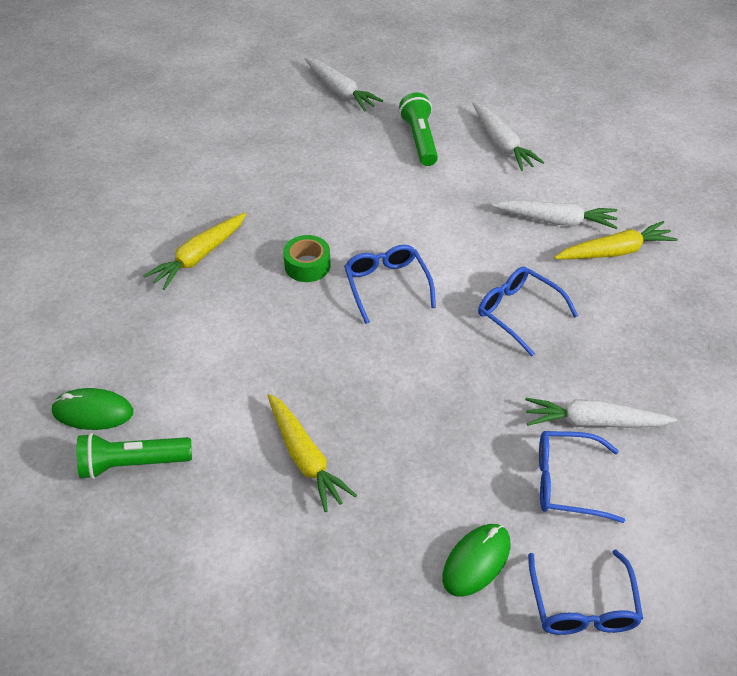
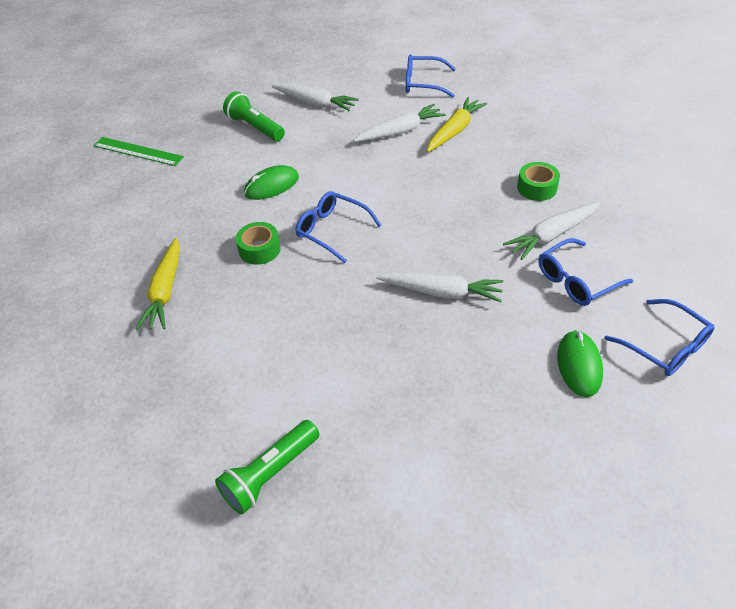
camera: 35 degrees left, 0 degrees up
green mouse [51,388,133,430] -> green mouse moved to [244,165,299,200]
yellow carrot [267,394,357,512] -> none
white carrot [304,57,383,112] -> white carrot moved to [376,273,503,303]
blue glasses [478,266,578,356] -> blue glasses moved to [405,54,456,97]
none -> green ruler [93,137,184,166]
none -> green tape [517,162,560,201]

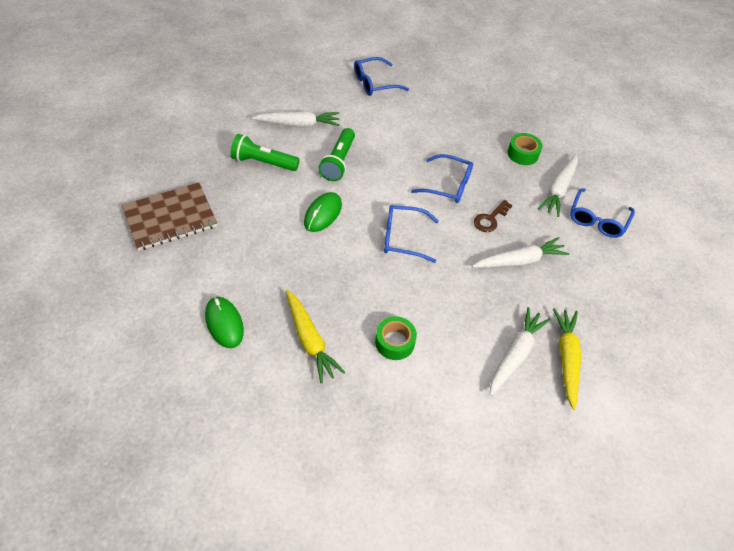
camera: 35 degrees left, 5 degrees up
green ruler [93,137,184,166] -> brown notebook [122,182,217,251]
green flashlight [215,420,319,515] -> green flashlight moved to [318,128,355,181]
green tape [236,222,281,265] -> green tape moved to [375,316,417,360]
white carrot [353,104,446,142] -> white carrot moved to [489,307,551,396]
yellow carrot [427,97,487,152] -> yellow carrot moved to [553,309,581,410]
green mouse [557,330,603,397] -> green mouse moved to [205,297,244,348]
blue glasses [604,299,715,376] -> blue glasses moved to [411,154,473,203]
none -> brown key [474,200,513,232]

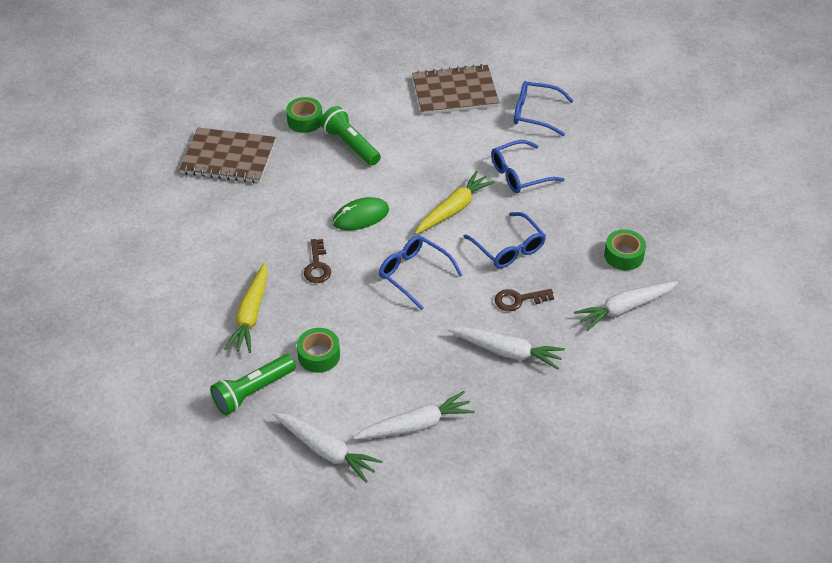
camera: 40 degrees right, 5 degrees down
green mouse [205,297,244,348] -> none
white carrot [252,111,340,127] -> white carrot moved to [273,413,382,483]
green flashlight [318,128,355,181] -> green flashlight moved to [210,354,296,415]
yellow carrot [553,309,581,410] -> yellow carrot moved to [415,171,495,234]
blue glasses [570,188,635,238] -> blue glasses moved to [491,140,565,193]
none -> green tape [286,97,323,133]
none -> brown key [304,239,331,283]
none -> brown notebook [412,64,500,115]

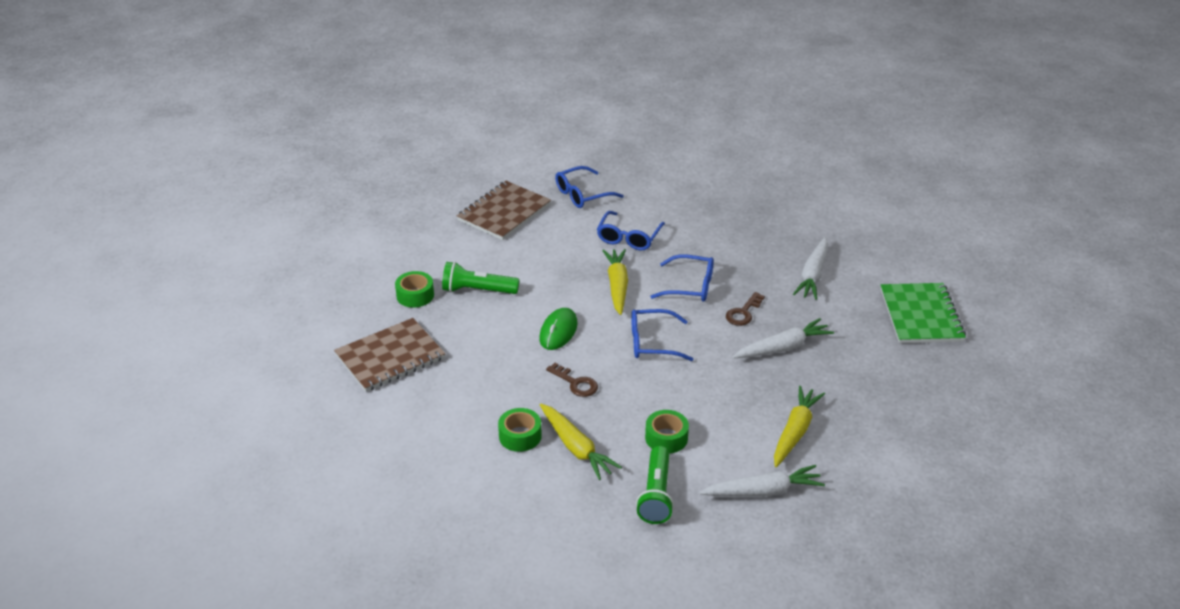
camera: 45 degrees left, 10 degrees down
white carrot [353,391,475,440] -> yellow carrot [774,386,825,467]
green tape [604,229,646,270] -> green tape moved to [498,408,542,452]
none -> green notebook [880,283,966,343]

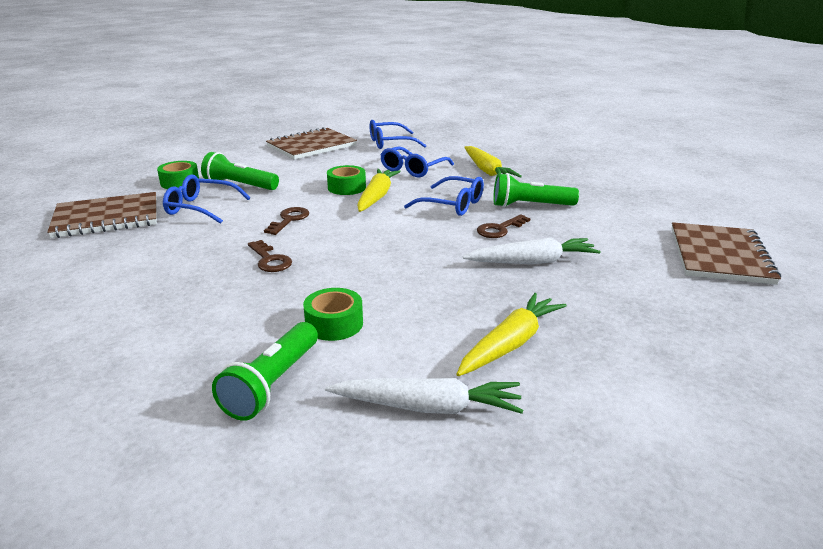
camera: 15 degrees right, 10 degrees down
green tape [498,408,542,452] -> green tape moved to [327,165,366,195]
green mouse [539,308,578,350] -> brown key [264,207,309,235]
yellow carrot [540,404,622,480] -> yellow carrot moved to [464,146,522,178]
blue glasses [631,309,693,361] -> blue glasses moved to [163,175,250,224]
white carrot [793,237,828,300] -> none
green notebook [880,283,966,343] -> brown notebook [671,222,781,285]
none -> green flashlight [493,173,579,207]

